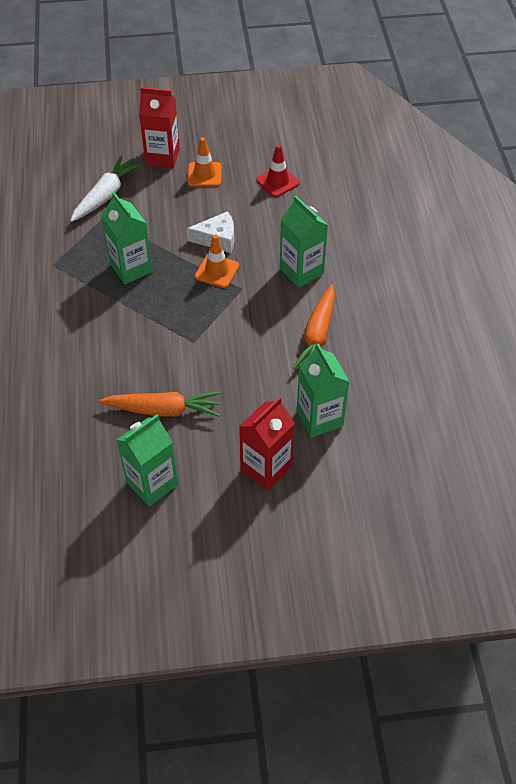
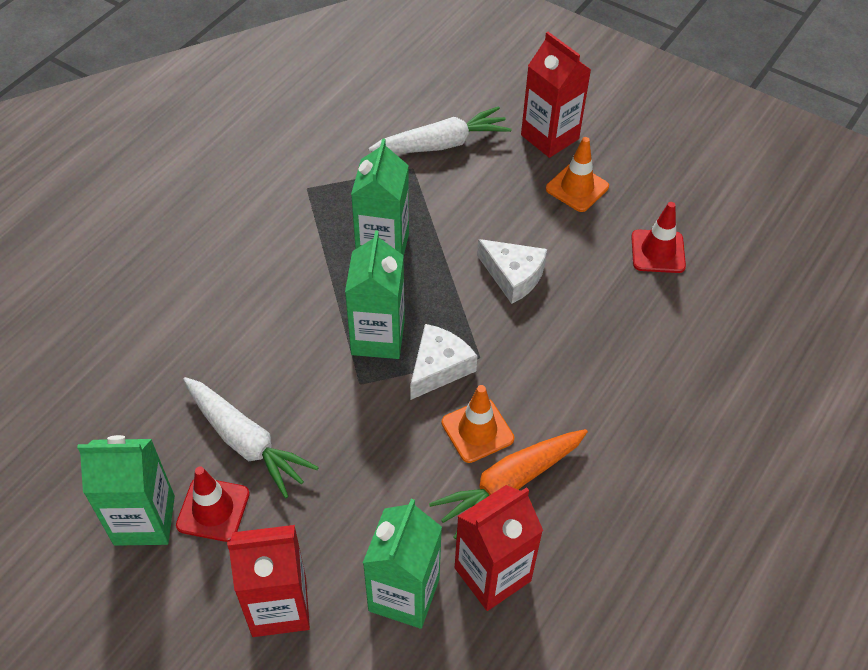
camera: 40 degrees right, 0 degrees up
orange carrot [99,391,221,417] -> white carrot [183,377,319,498]
orange traffic cone [195,234,239,288] -> orange traffic cone moved to [441,385,514,463]
green carton [280,195,328,288] -> green carton moved to [345,230,405,359]
none -> red traffic cone [176,466,250,542]
none -> white cheese [410,324,477,400]
none -> red carton [455,485,543,611]

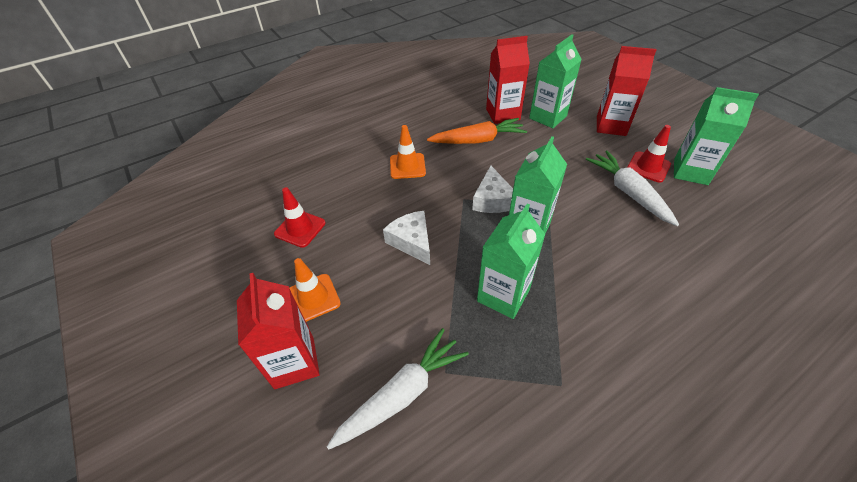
camera: 155 degrees left, 5 degrees down
white carrot [368,106,511,153] -> white carrot turned 135 degrees clockwise [327,328,469,450]
white cheese [410,324,477,400] -> white cheese turned 60 degrees counterclockwise [472,166,513,213]
orange traffic cone [441,385,514,463] -> orange traffic cone moved to [390,125,426,179]

